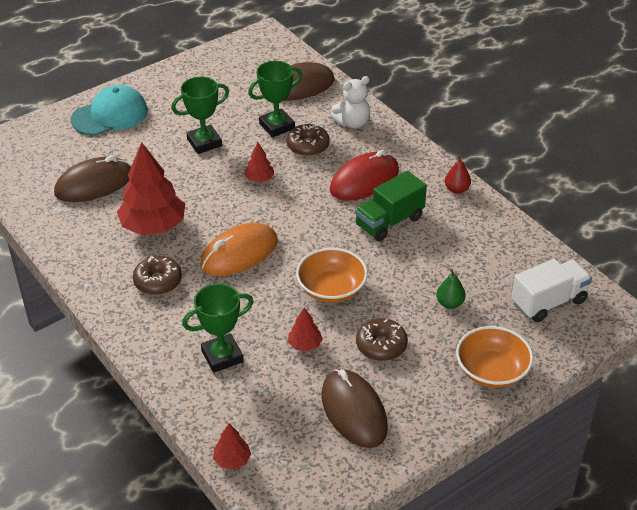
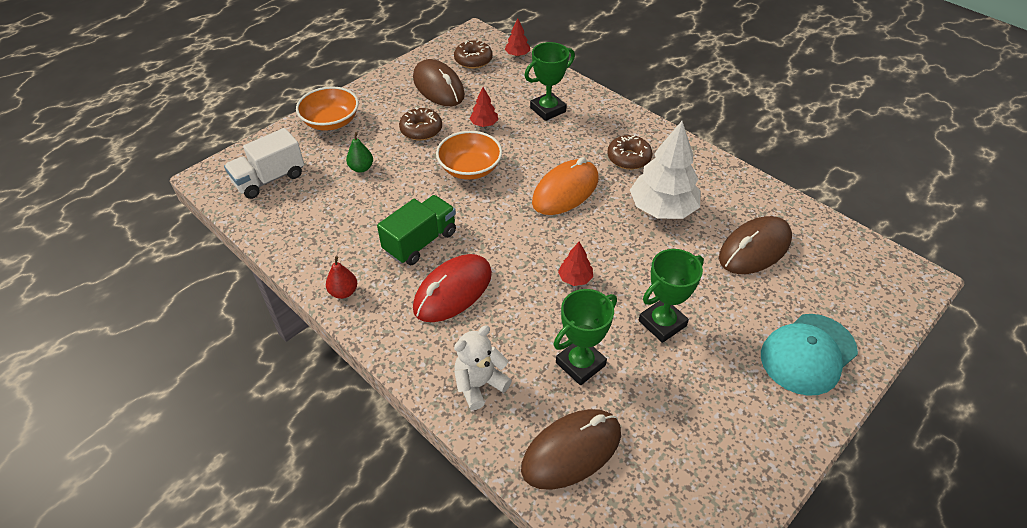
camera: 170 degrees right, 5 degrees up
red tree [117,142,185,235] -> white tree [630,121,701,219]
brown donut [287,124,330,156] -> brown donut moved to [454,40,493,69]

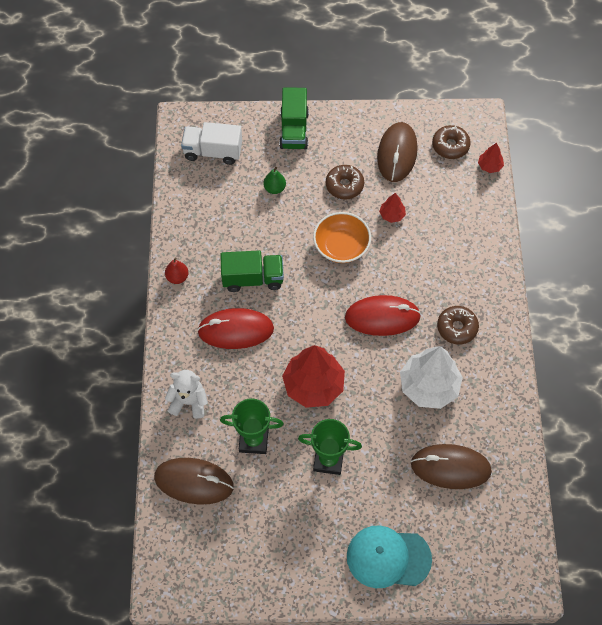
camera: 45 degrees right, 15 degrees up
orange bowl [296,86,359,131] -> green truck [279,87,309,149]
green trophy [524,42,575,121] -> none
orange mouse [532,157,599,215] -> red mouse [345,295,421,336]
red tree [558,242,593,286] -> red tree [282,345,345,408], size x2.17

